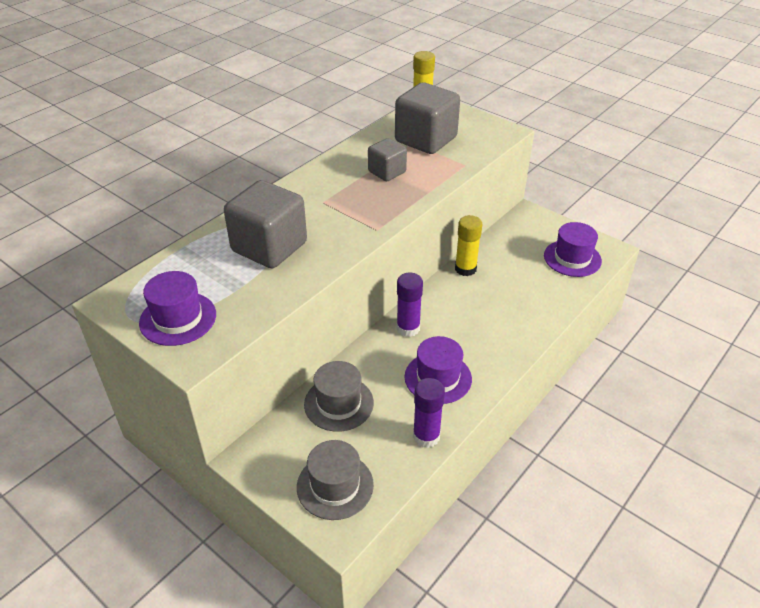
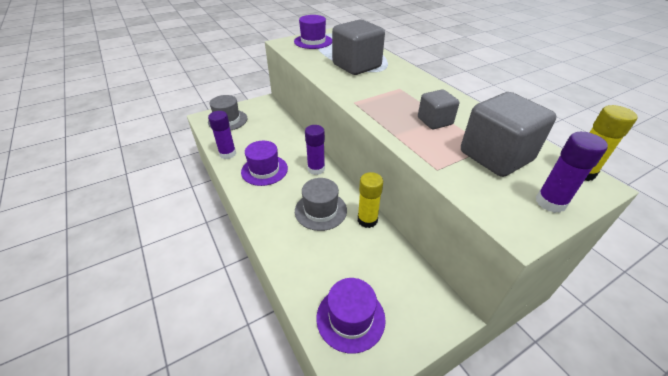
camera: 110 degrees right, 0 degrees up
grey hat [304,361,374,432] -> grey hat moved to [295,178,347,231]
none -> purple glue stick [536,132,608,213]

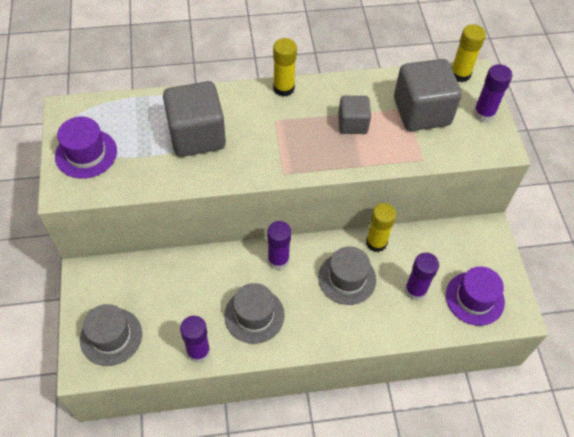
camera: 70 degrees left, 15 degrees up
purple hat [241,141,288,186] -> grey hat [224,283,285,344]
none -> yellow glue stick [273,38,297,97]
none -> purple glue stick [405,252,439,301]

